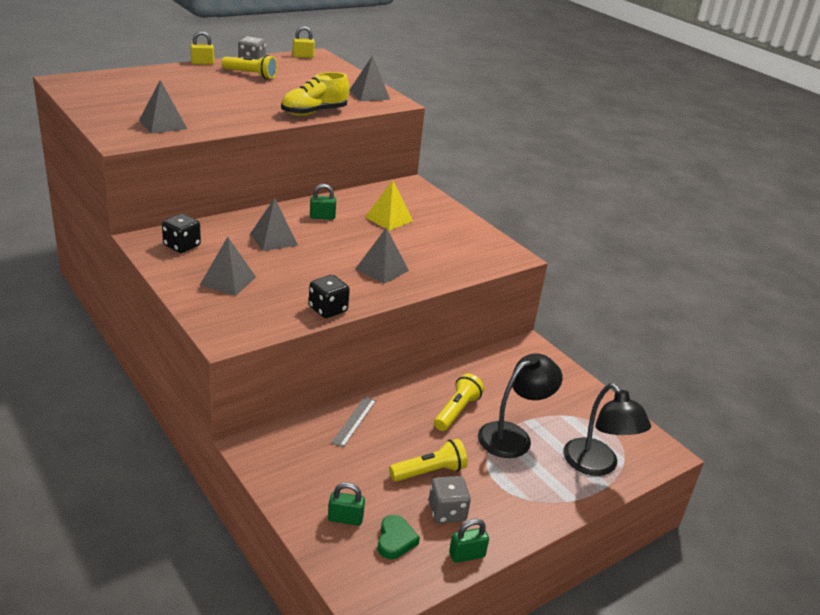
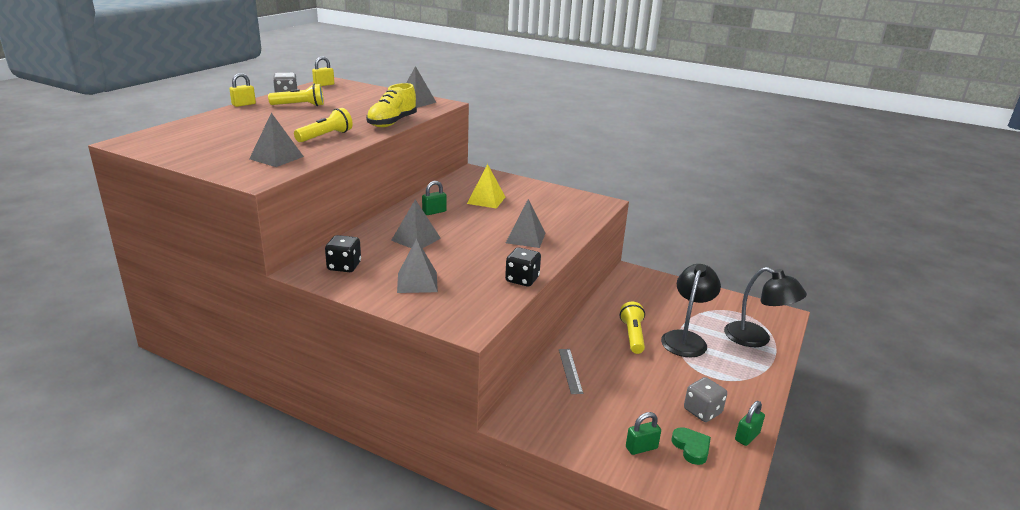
camera: 25 degrees left, 5 degrees down
yellow flashlight [389,439,468,482] -> yellow flashlight moved to [294,108,353,142]

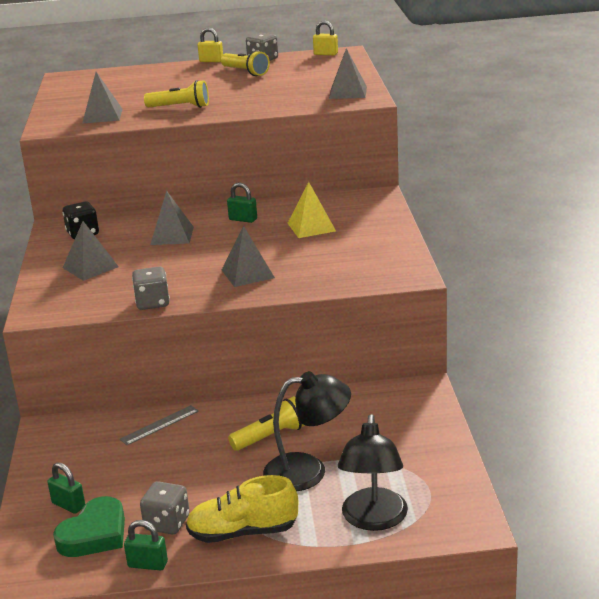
camera: 60 degrees right, 0 degrees up
yellow shoe [366,83,417,127] -> yellow shoe moved to [186,475,298,543]
black dice [505,247,541,287] -> grey dice [132,267,170,310]
green heart [672,427,711,465] -> green heart [53,496,125,557], size x1.53

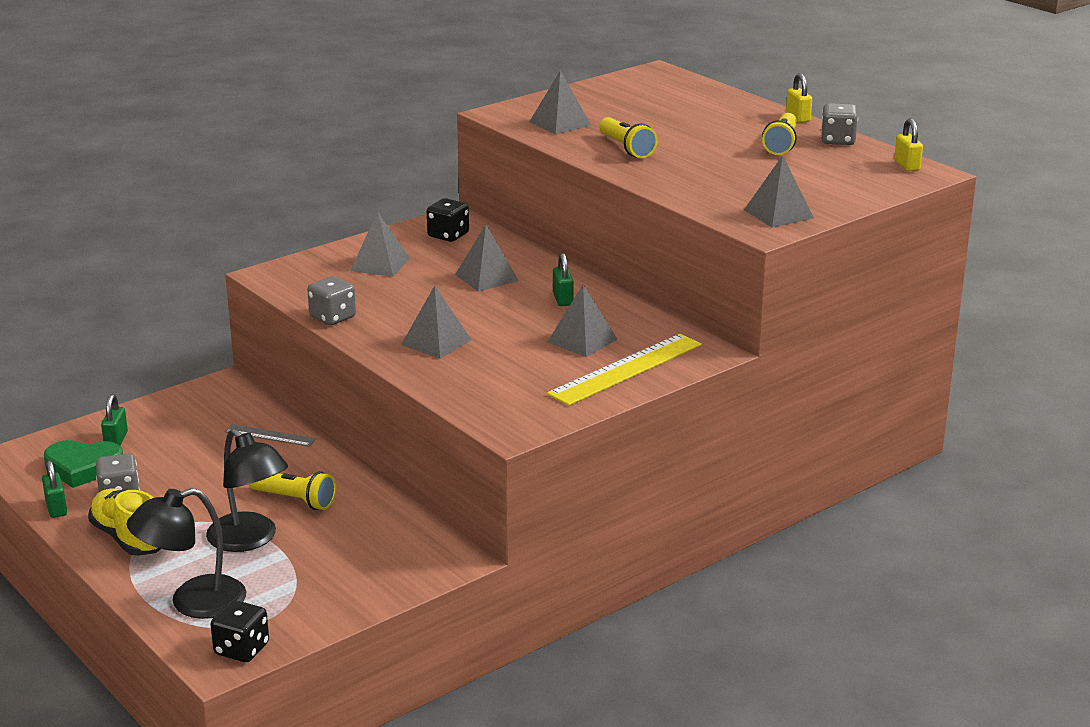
camera: 55 degrees right, 0 degrees up
yellow pyramid [287,182,336,238] -> grey pyramid [548,284,618,357]
none -> black dice [210,600,269,662]
none -> yellow ruler [547,334,702,406]

